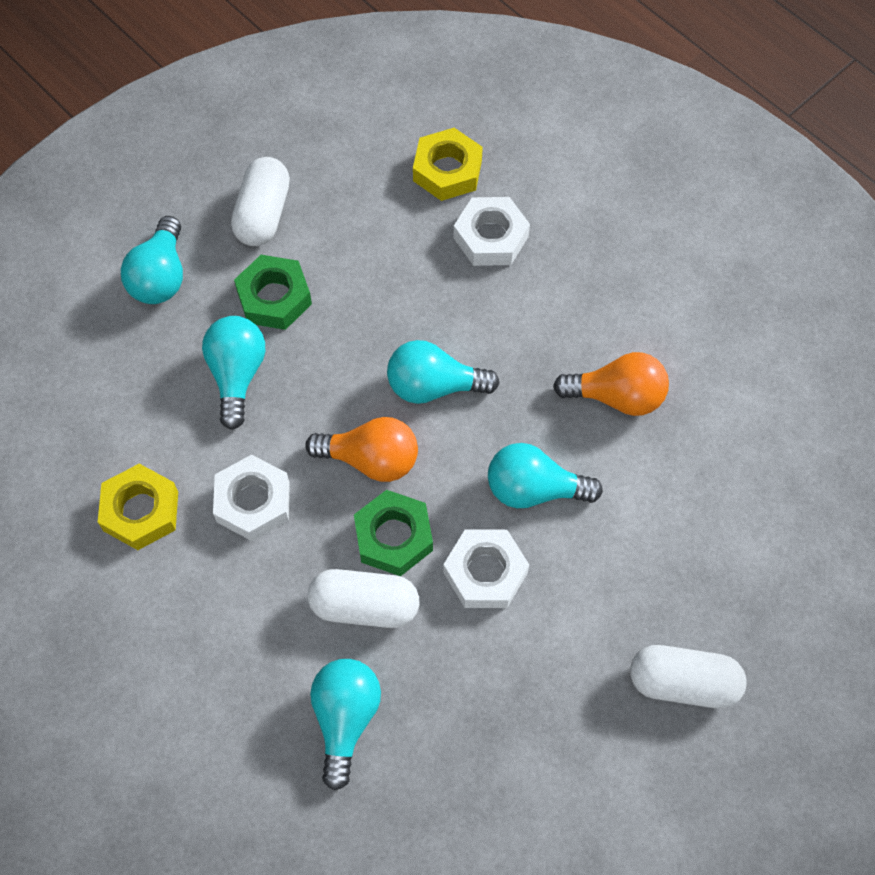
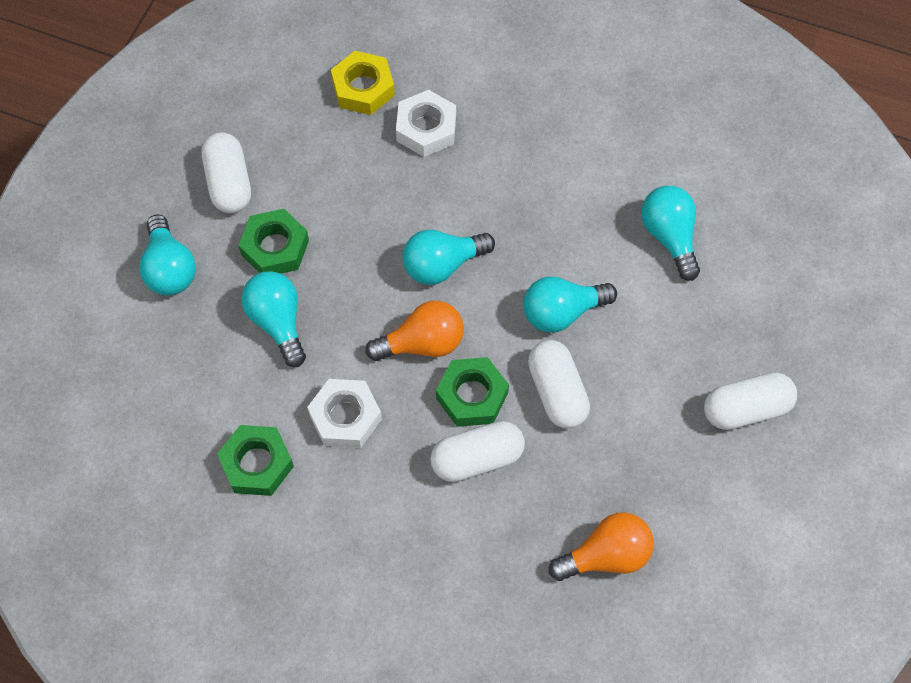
camera: 25 degrees left, 0 degrees up
yellow nut [98,464,178,550] -> green nut [217,425,294,496]
turquoise light bulb [310,659,381,791] -> turquoise light bulb moved to [641,186,700,281]
white nut [443,529,529,608] -> white capsule [528,340,590,428]
orange light bulb [553,352,669,416] -> orange light bulb moved to [549,512,654,581]

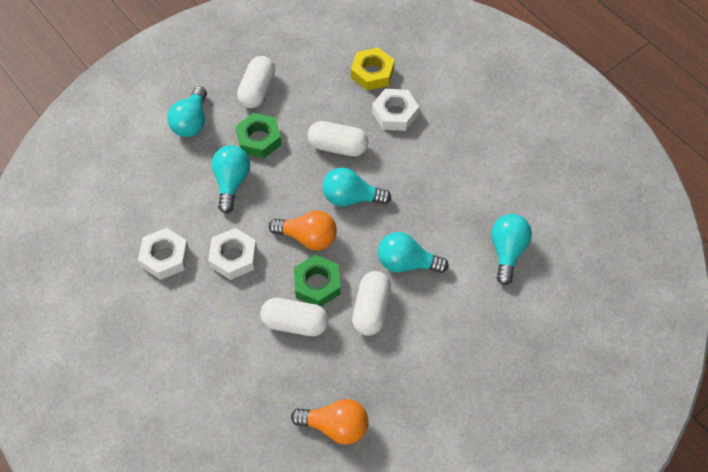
camera: 30 degrees right, 5 degrees down
green nut [217,425,294,496] -> white nut [138,228,189,280]
white capsule [704,372,797,430] -> white capsule moved to [307,121,369,157]

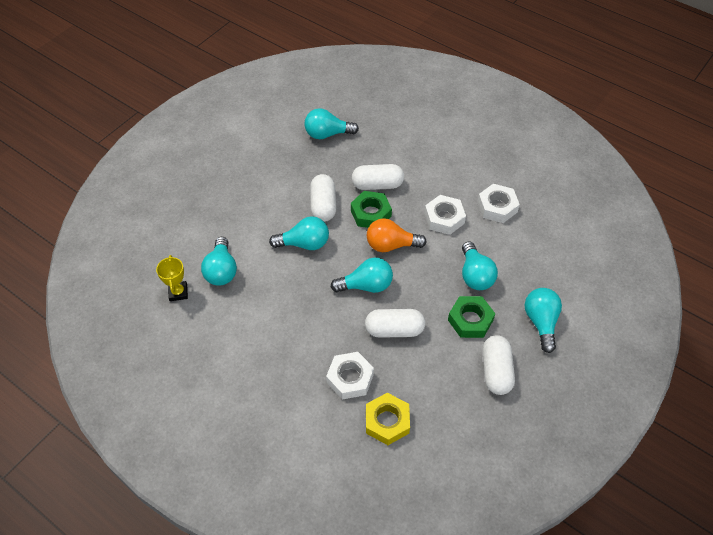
camera: 165 degrees right, 5 degrees down
orange light bulb [291,399,368,445] -> turquoise light bulb [304,108,359,139]
none -> yellow trophy [156,255,188,301]

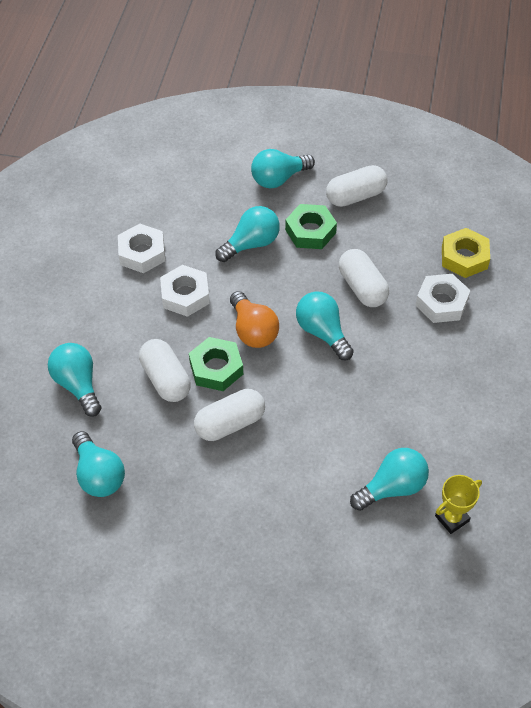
camera: 115 degrees left, 0 degrees up
turquoise light bulb [269,216,329,250] -> turquoise light bulb moved to [48,343,101,417]

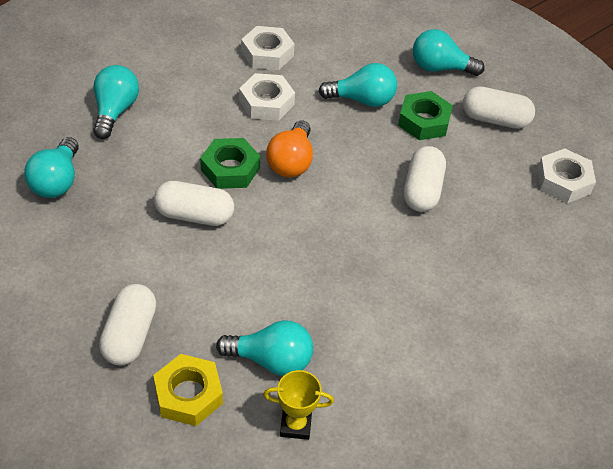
camera: 35 degrees right, 5 degrees down
white capsule [139,339,191,402] -> white capsule moved to [99,284,156,366]
turquoise light bulb [296,292,354,360] -> none
white nut [415,274,471,323] -> white nut moved to [537,149,596,203]
yellow nut [442,228,490,278] -> yellow nut moved to [153,354,223,426]

